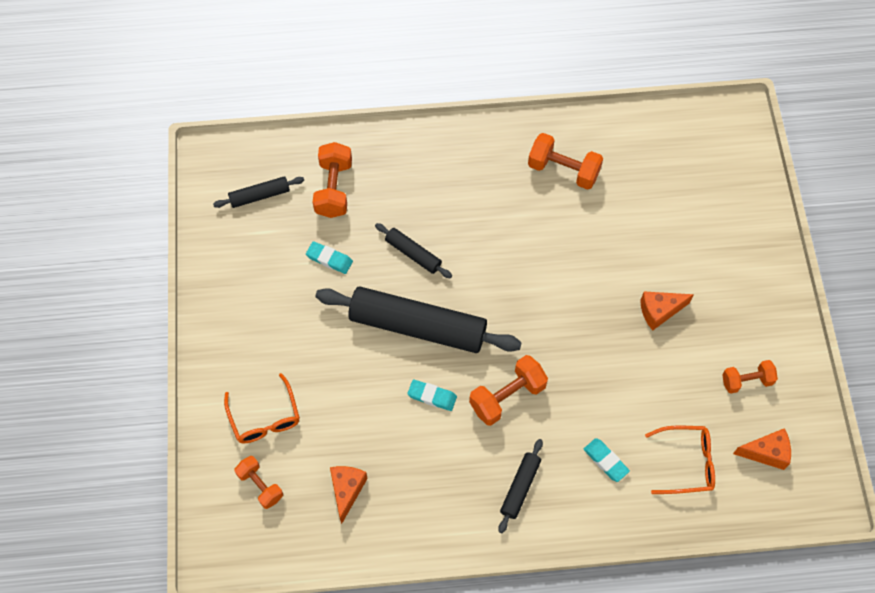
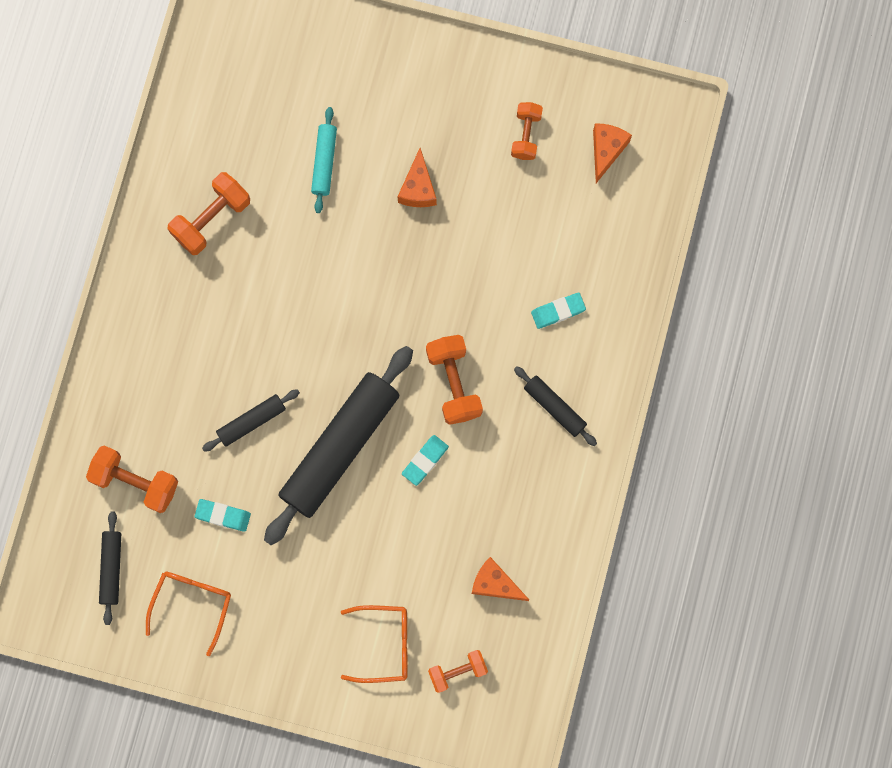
camera: 70 degrees left, 15 degrees up
turquoise eraser [306,241,353,274] -> turquoise eraser turned 60 degrees clockwise [195,499,251,532]
orange glasses [645,426,715,494] -> orange glasses moved to [146,572,231,656]
none -> turquoise rolling pin [311,107,337,213]

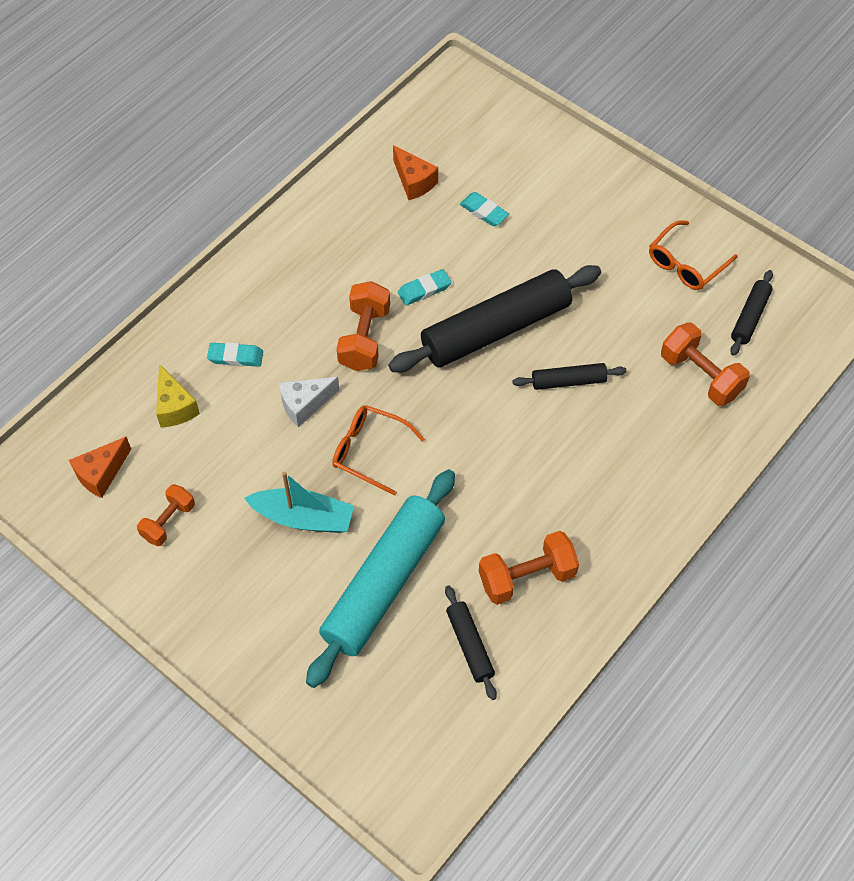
camera: 155 degrees left, 20 degrees down
turquoise eraser [195,499,251,532] -> turquoise eraser moved to [460,192,509,226]
turquoise rolling pin [311,107,337,213] -> turquoise rolling pin [306,469,455,688], size x2.14
orange glasses [341,605,407,683] -> orange glasses moved to [332,405,425,496]
orange cheese [398,148,437,207] -> turquoise boat [244,472,354,533]
orange dumbbell [428,650,488,693] -> none
black rolling pin [514,366,597,446] -> black rolling pin moved to [445,585,497,700]
none -> yellow cheese [156,364,200,428]
none -> white cheese [279,377,339,427]

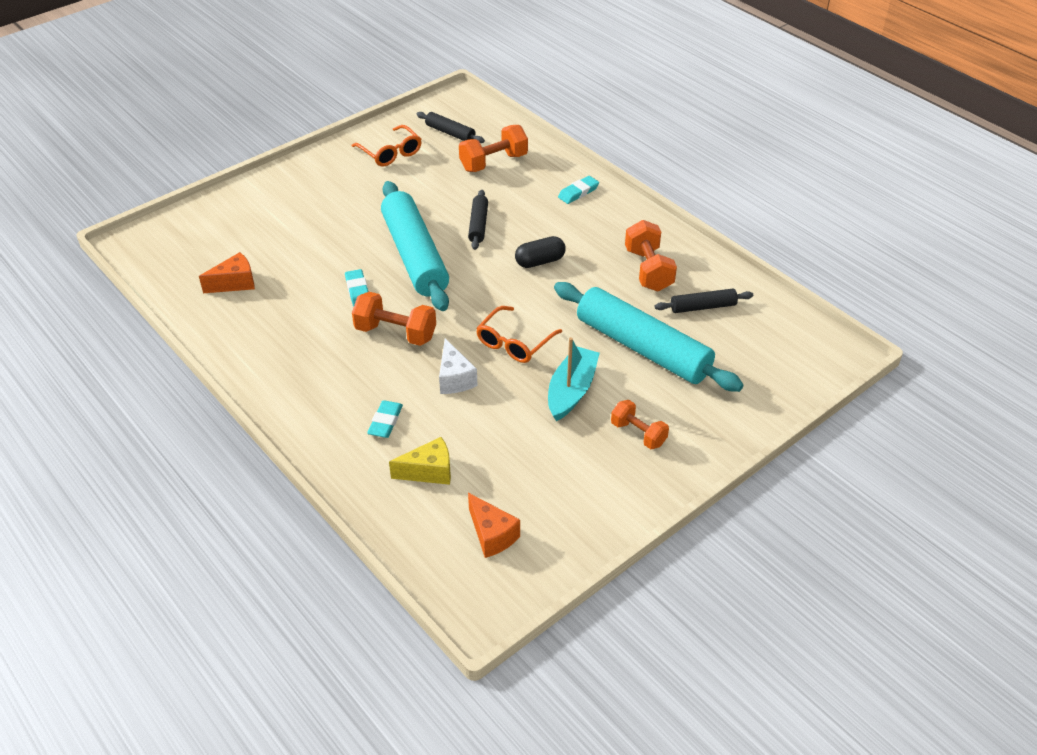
camera: 80 degrees left, 15 degrees down
orange dumbbell [137,484,195,546] -> orange dumbbell moved to [611,400,669,449]
black rolling pin [388,265,601,373] -> turquoise rolling pin [381,181,449,311]
turquoise eraser [460,192,509,226] -> turquoise eraser moved to [558,176,599,204]
none -> black capsule [515,236,566,268]

